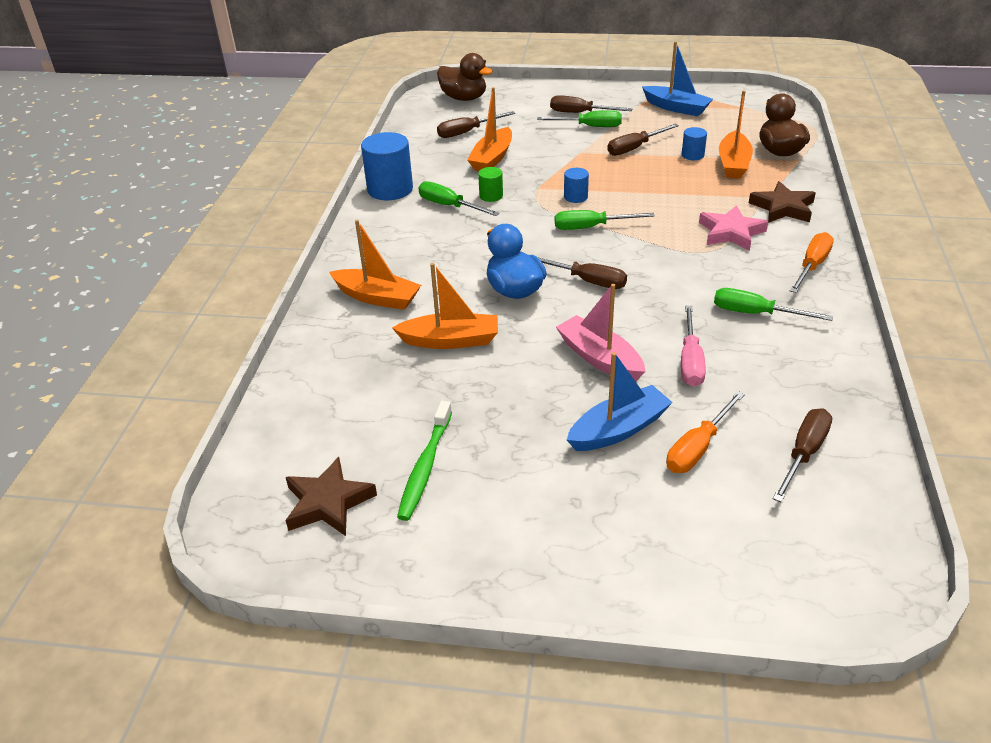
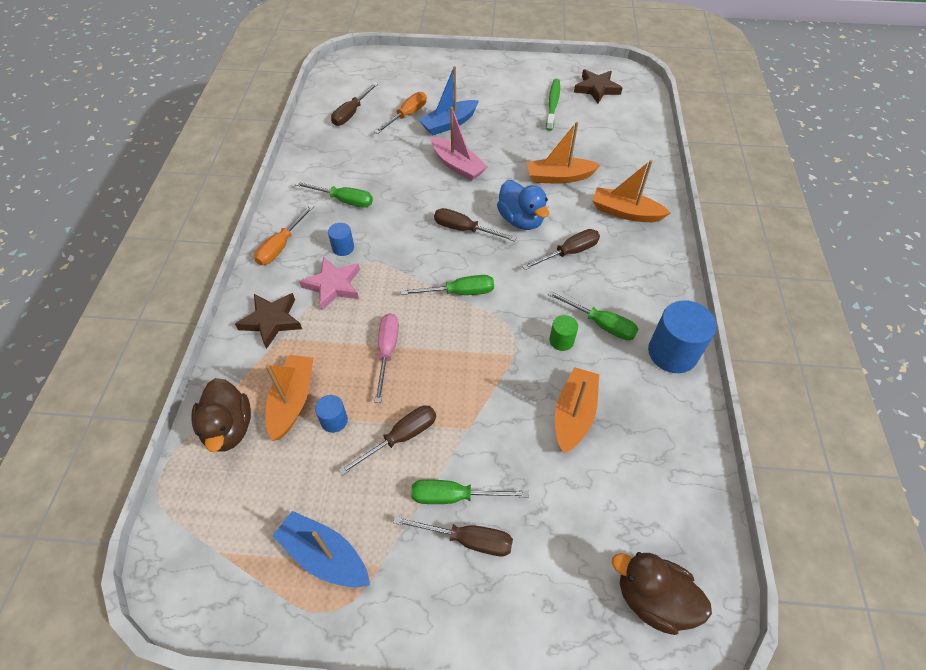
camera: 175 degrees right, 15 degrees up
brown screwdriver [437,111,515,138] -> brown screwdriver moved to [522,229,600,270]
blue cylinder [564,168,589,203] -> blue cylinder moved to [328,223,354,256]
pink screwdriver [681,306,706,387] -> pink screwdriver moved to [375,313,399,403]

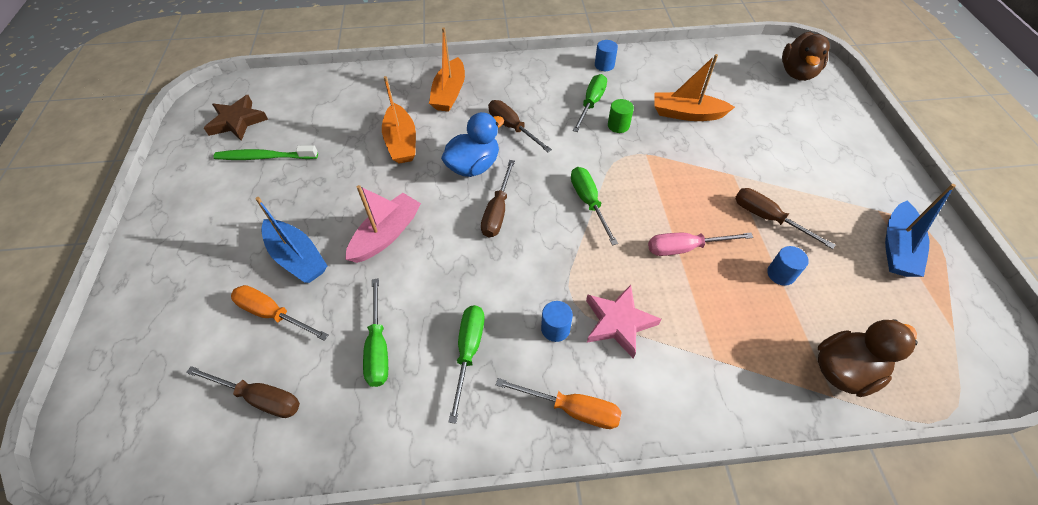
camera: 100 degrees left, 0 degrees up
brown star [235,293,302,349] -> none
orange boat [265,355,313,441] -> none
brown screwdriver [393,516,513,556] -> none
green screwdriver [411,479,528,504] -> green screwdriver moved to [363,278,388,387]
blue cylinder [648,300,716,373] -> blue cylinder [595,40,618,71], size x0.51

